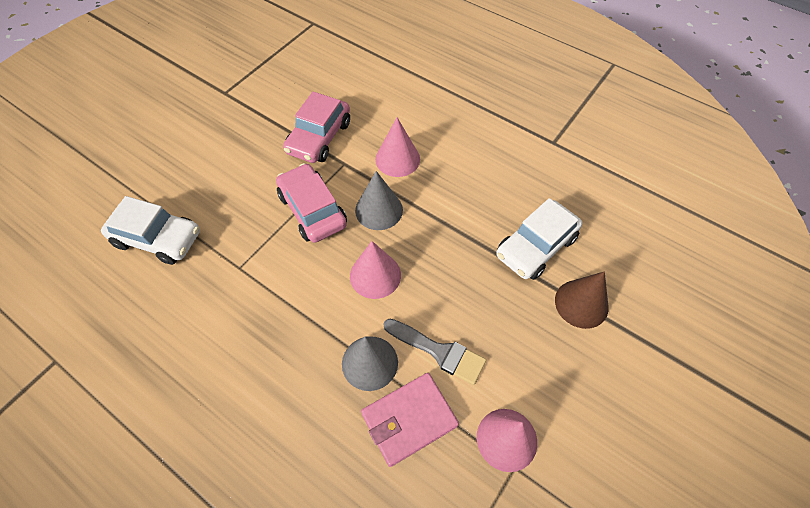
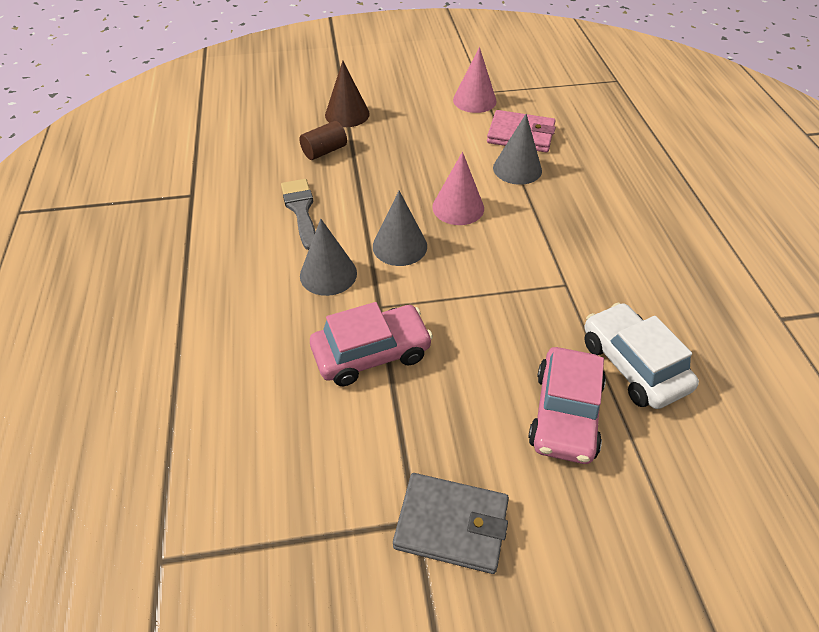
camera: 135 degrees left, 10 degrees down
pink car [276,163,347,243] -> pink car moved to [528,347,606,464]
pink cone [375,118,420,177] -> grey cone [300,219,357,296]
grey brush [383,319,486,385] -> grey brush moved to [281,179,315,250]
white car [496,198,582,280] -> brown cylinder [299,121,347,160]
none -> grey wallet [393,473,509,574]

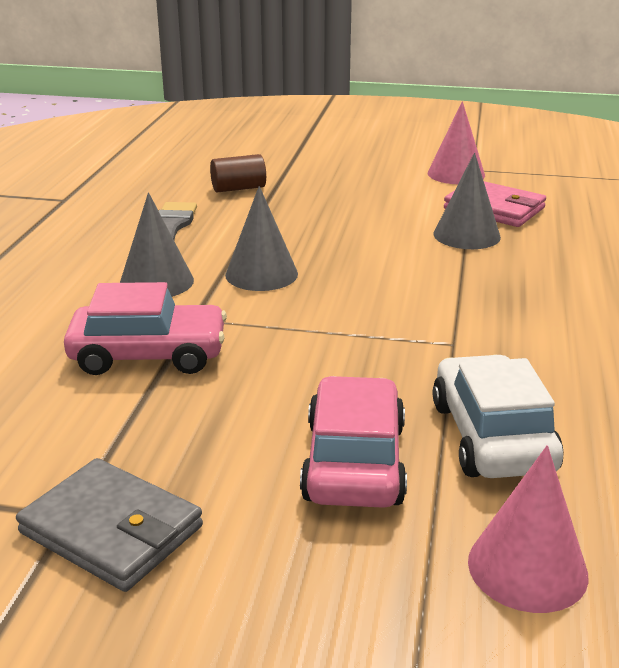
camera: 20 degrees right, 20 degrees down
brown cone [325,60,370,127] -> none
pink cone [432,152,484,225] -> pink cone moved to [468,445,589,613]
pink car [528,347,606,464] -> pink car turned 150 degrees clockwise [300,376,407,508]

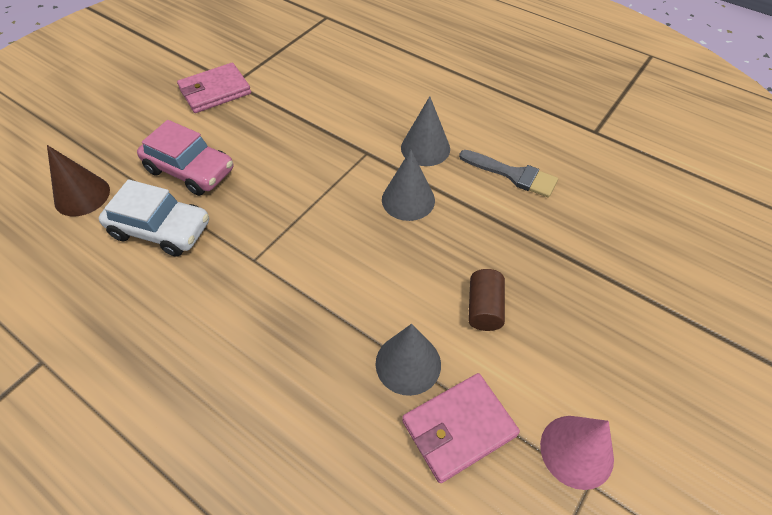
camera: 115 degrees right, 25 degrees up
grey wallet [16,458,203,592] -> pink wallet [177,63,251,113]
pink car [64,282,227,375] -> none
brown cylinder [210,154,266,193] -> brown cylinder moved to [468,269,505,331]
pink cone [468,445,589,613] -> brown cone [47,145,110,216]

